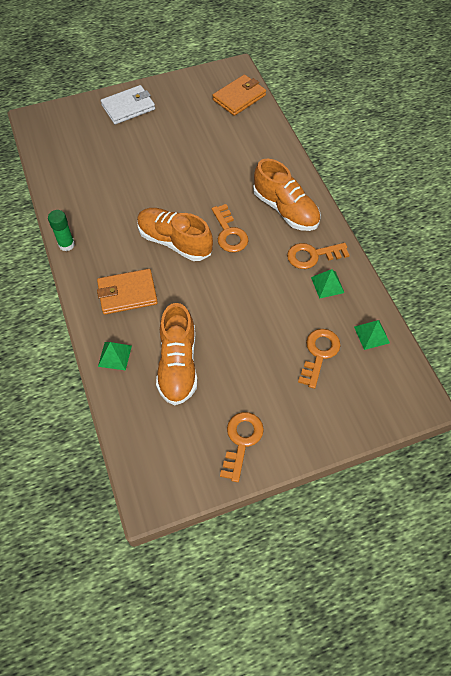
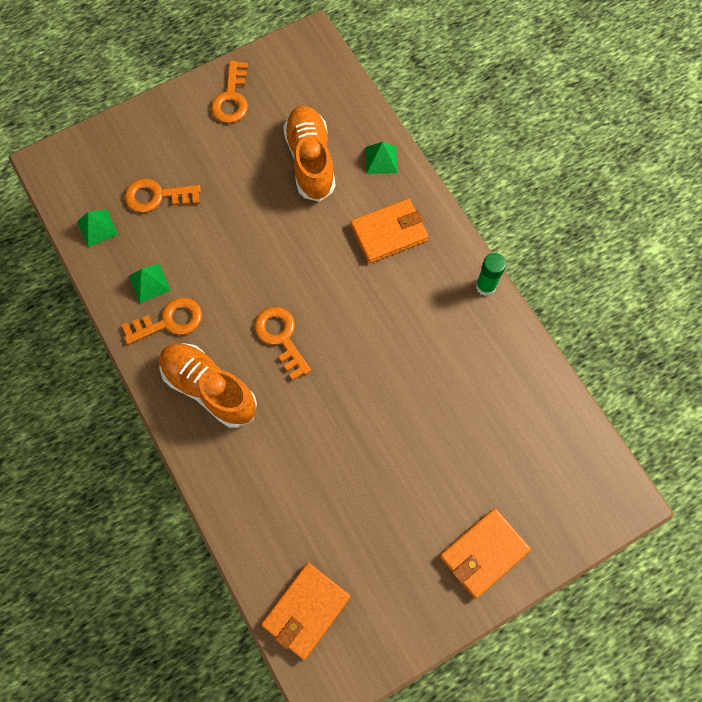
camera: 170 degrees right, 10 degrees up
white wallet [101,85,155,124] -> orange wallet [440,508,531,599]
orange shoe [137,208,213,261] -> none
orange key [298,329,341,389] -> orange key turned 75 degrees clockwise [125,178,201,213]

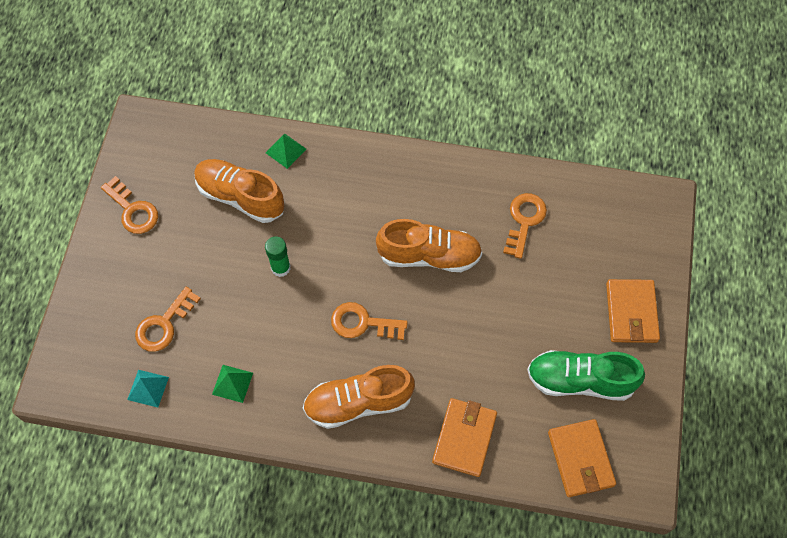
camera: 50 degrees left, 5 degrees down
green pyramid [77,209,118,247] -> turquoise pyramid [127,370,169,408]
orange key [122,297,202,344] -> orange key moved to [503,193,547,259]
orange wallet [350,199,429,263] -> orange wallet moved to [432,398,497,477]
green glue stick [476,253,506,296] -> green glue stick moved to [265,236,291,277]
none -> orange shoe [376,219,482,272]
none -> green shoe [527,350,645,401]

